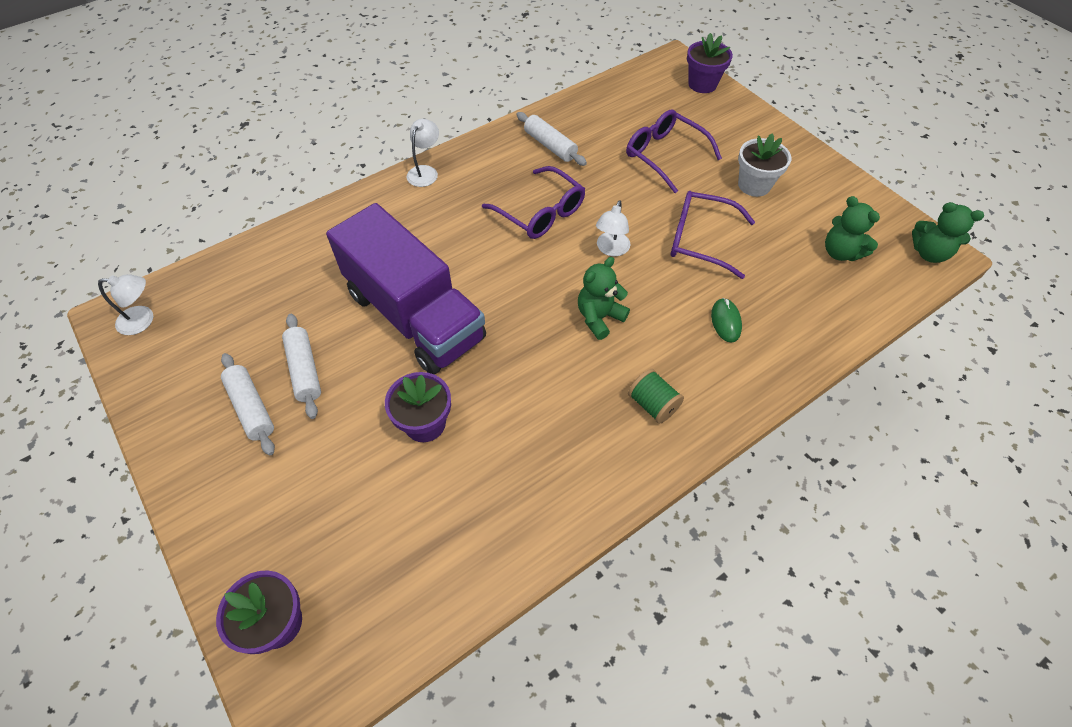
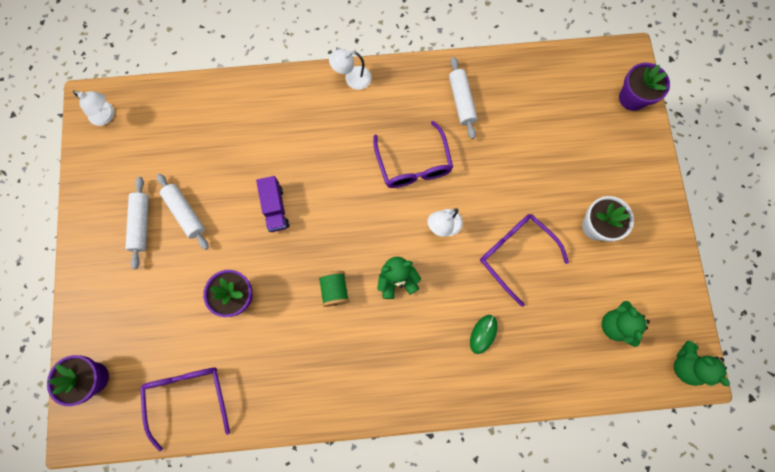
camera: 30 degrees right, 20 degrees up
white rolling pin [282,314,321,419] -> white rolling pin turned 45 degrees counterclockwise [157,174,209,250]
purple truck [326,203,486,374] -> purple truck [256,176,290,232], size x0.41
white lamp [407,119,439,187] -> white lamp turned 150 degrees counterclockwise [329,49,372,90]
purple glasses [626,110,722,193] -> purple glasses moved to [140,368,230,452]
green spool [628,369,684,424] -> green spool moved to [318,271,349,307]

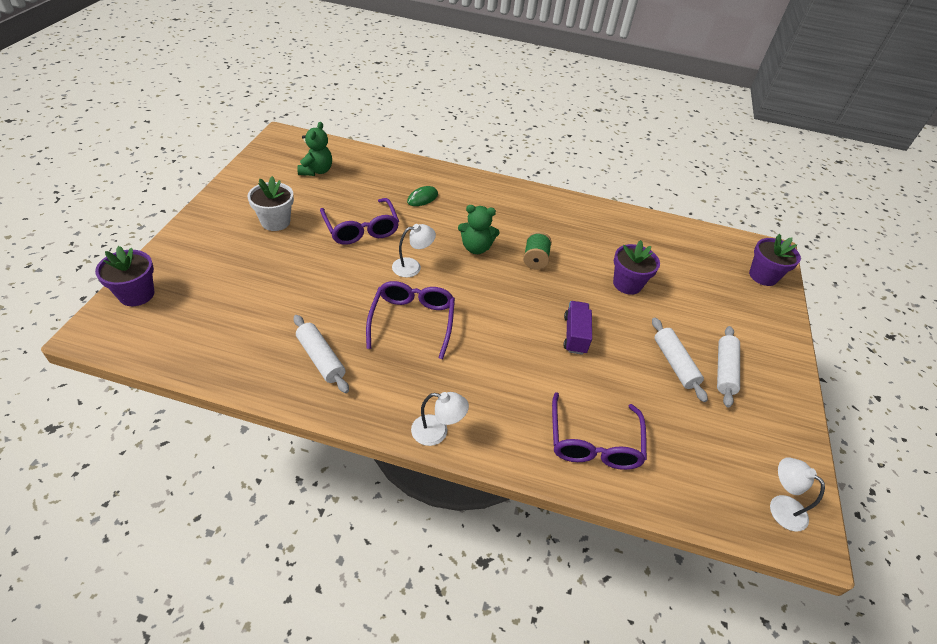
camera: 165 degrees left, 30 degrees down
purple glasses [140,368,230,452] -> purple glasses moved to [552,392,647,470]
white rolling pin [449,57,477,139] -> white rolling pin turned 45 degrees counterclockwise [294,315,349,393]
green teddy bear [674,341,730,386] -> none

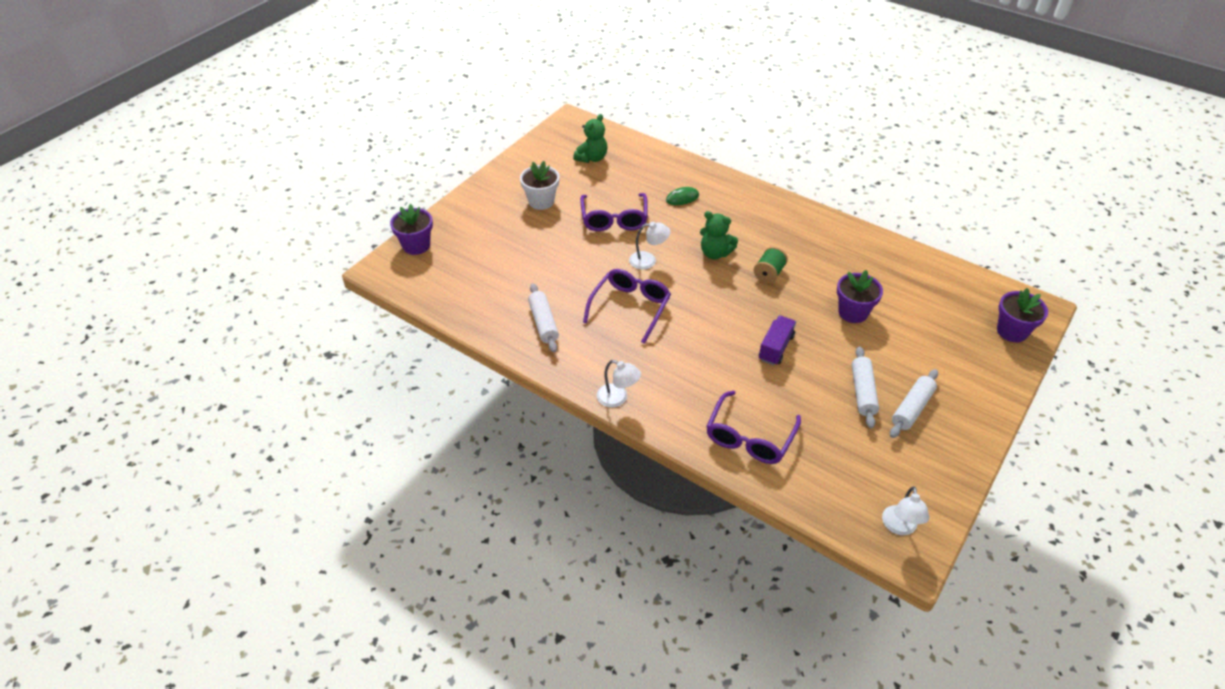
camera: 25 degrees right, 0 degrees up
white lamp [770,457,825,531] -> white lamp turned 150 degrees counterclockwise [882,486,929,535]

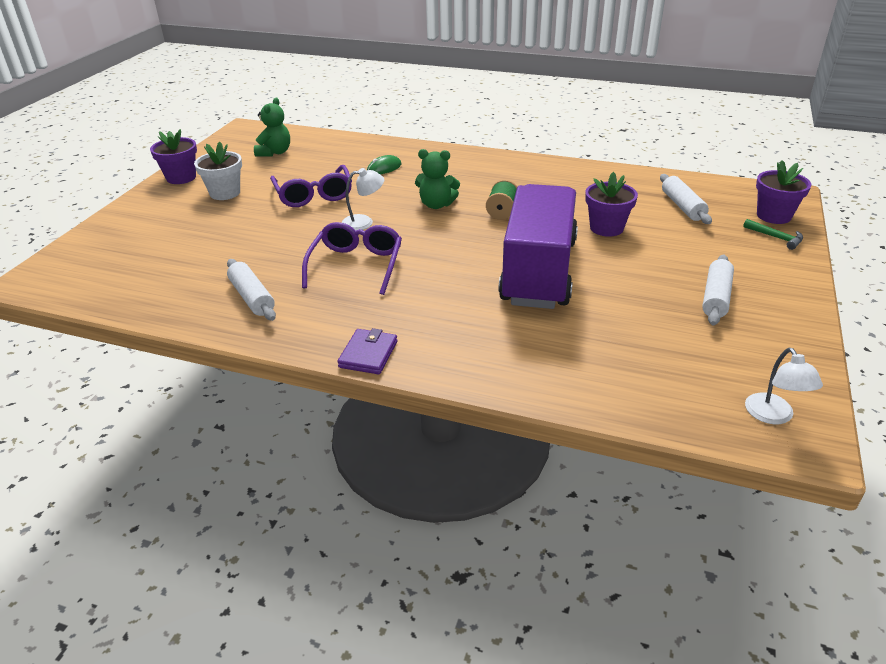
camera: 15 degrees left, 10 degrees down
purple flower pot [390,204,433,255] -> purple flower pot moved to [150,129,197,184]
white lamp [596,360,641,408] -> purple wallet [337,328,397,374]
purple glasses [706,391,801,464] -> none
purple truck [759,316,796,365] -> purple truck [498,184,578,309], size x2.44
white rolling pin [852,346,879,428] -> white rolling pin moved to [660,174,712,224]
none -> green hammer [743,219,803,250]

